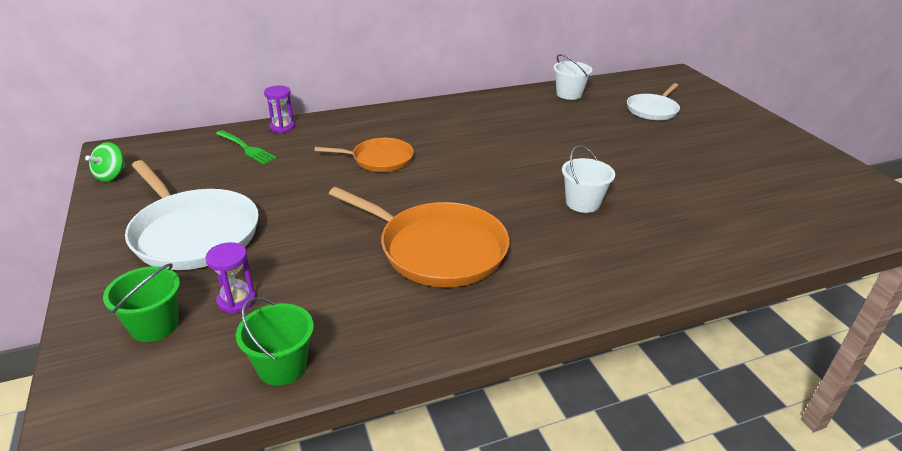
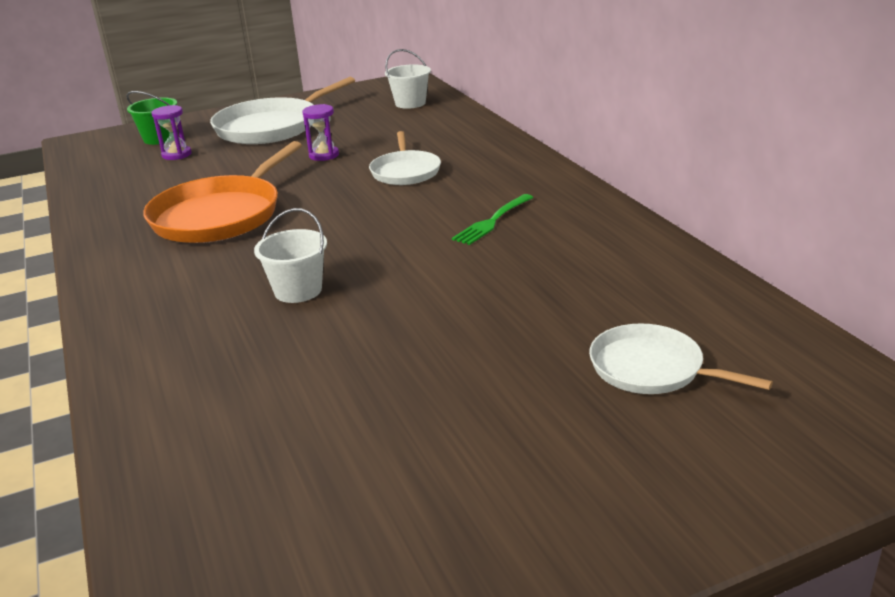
camera: 90 degrees right, 5 degrees down
green spinning top [85,142,126,182] -> none
green fork [216,130,277,165] -> green fork moved to [452,194,533,245]
green bucket [236,297,314,386] -> none
purple hourglass [264,86,295,133] -> purple hourglass moved to [302,104,339,161]
orange pan [314,138,414,172] -> white pan [369,131,441,185]
white bucket [553,54,592,100] -> white bucket moved to [385,49,431,109]

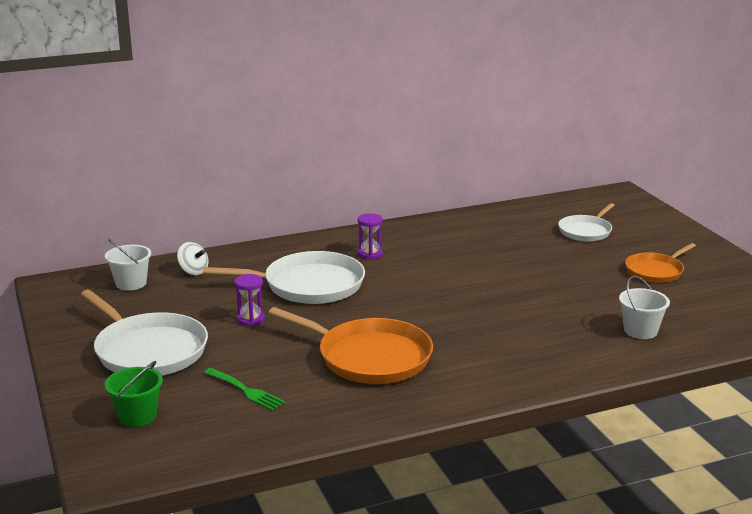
camera: 90 degrees left, 5 degrees down
purple hourglass [152,105,192,160] -> purple hourglass moved to [358,213,383,260]
white bucket [254,208,327,303] -> white bucket moved to [619,276,670,339]
white pan [369,131,441,185] -> white pan [203,251,365,304], size x1.69
green fork [452,194,533,245] -> green fork moved to [204,368,285,411]
none -> white spinning top [177,242,208,275]
none -> orange pan [625,243,696,283]

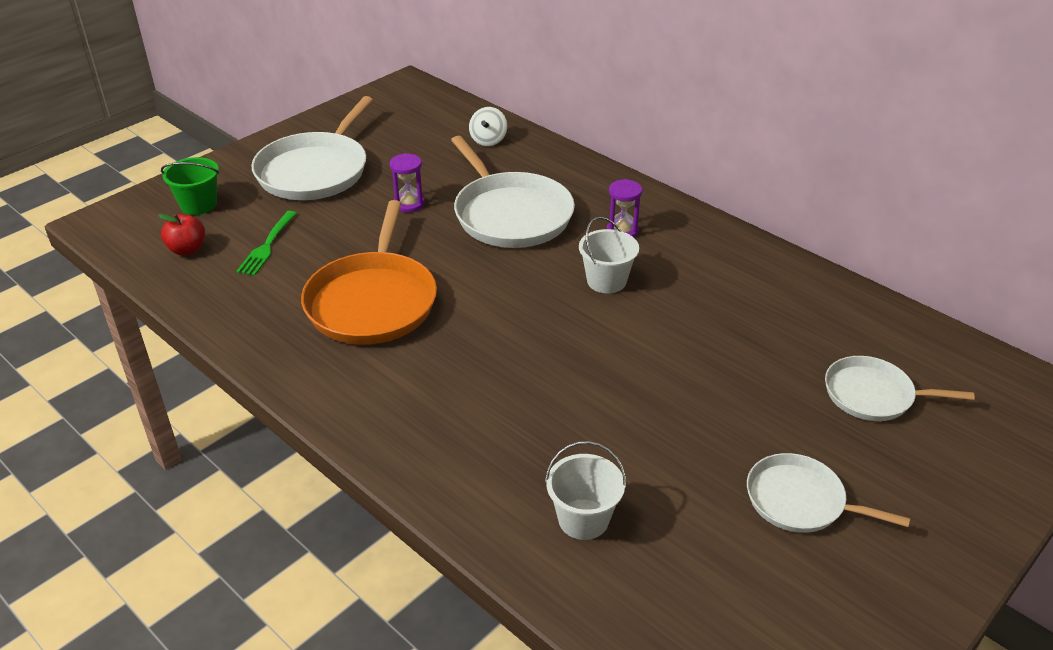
camera: 65 degrees right, 15 degrees up
white bucket [105,239,151,291] -> white bucket moved to [579,216,639,293]
orange pan [625,243,696,283] -> white pan [747,453,910,533]
none -> red apple [159,214,205,255]

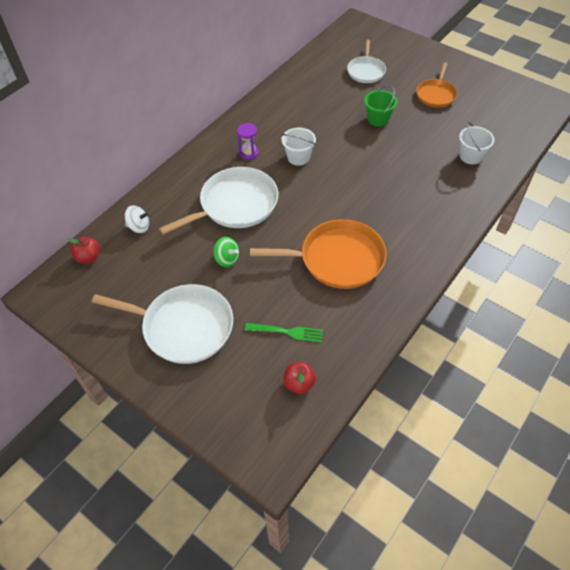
camera: 95 degrees left, 15 degrees up
green bucket [161,157,219,215] -> green bucket moved to [364,85,397,127]
purple hourglass [390,153,425,213] -> green spinning top [213,237,239,267]
white pan [747,453,910,533] -> orange pan [416,62,457,108]
none -> red apple [68,236,100,264]

